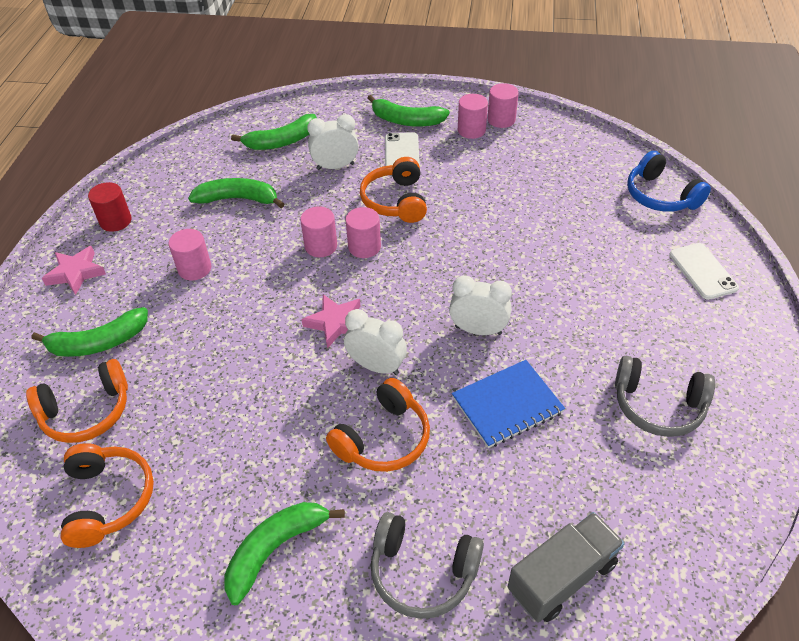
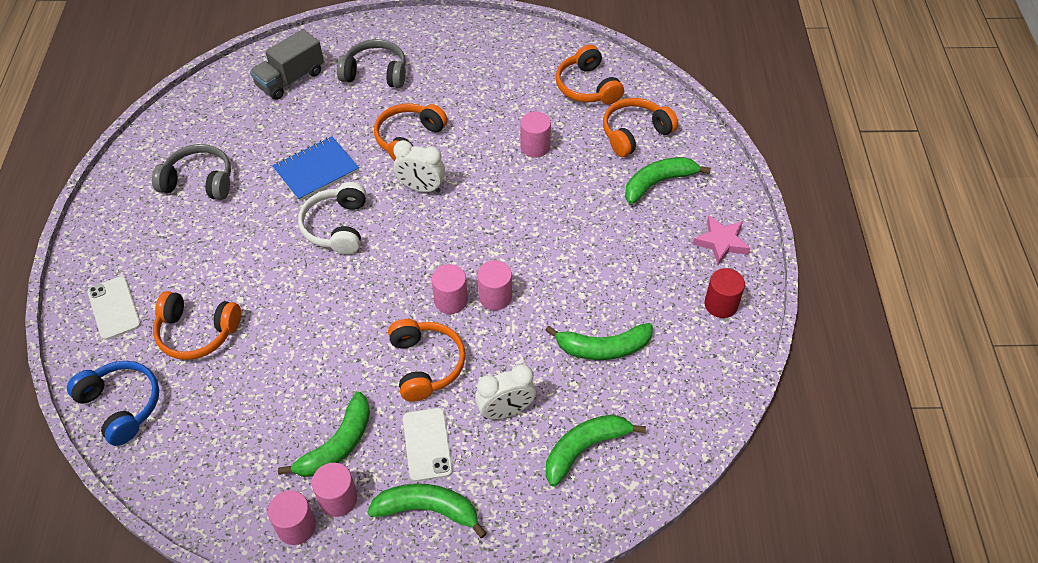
camera: 170 degrees right, 5 degrees up
pink cylinder [169,229,211,281] -> pink cylinder moved to [520,112,551,158]
green banana [224,502,345,605] -> green banana moved to [278,392,370,477]
pink star [302,294,360,348] -> none
white clock [449,275,512,335] -> white headphones [298,182,366,254]
none -> orange headphones [153,291,241,360]

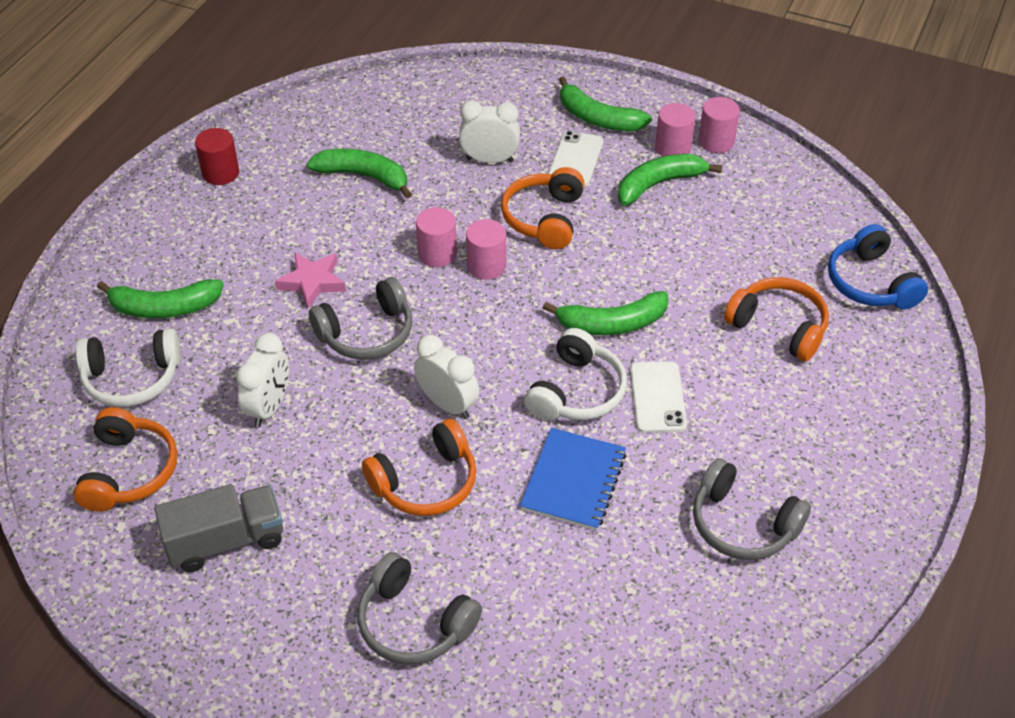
camera: 155 degrees left, 5 degrees down
white phone [87,276,141,340] -> white phone moved to [630,361,687,433]
grey truck [250,29,324,100] -> grey truck moved to [154,484,283,572]
blue notebook [272,136,359,201] -> blue notebook turned 60 degrees counterclockwise [520,428,627,531]
pink cylinder [520,112,551,158] -> white clock [236,333,289,427]
green banana [546,415,646,486] -> green banana moved to [543,291,668,335]
orange headphones [603,98,678,157] -> white headphones [76,328,181,407]
pink star [692,215,751,265] -> pink star moved to [275,252,346,309]
none -> grey headphones [309,277,412,360]

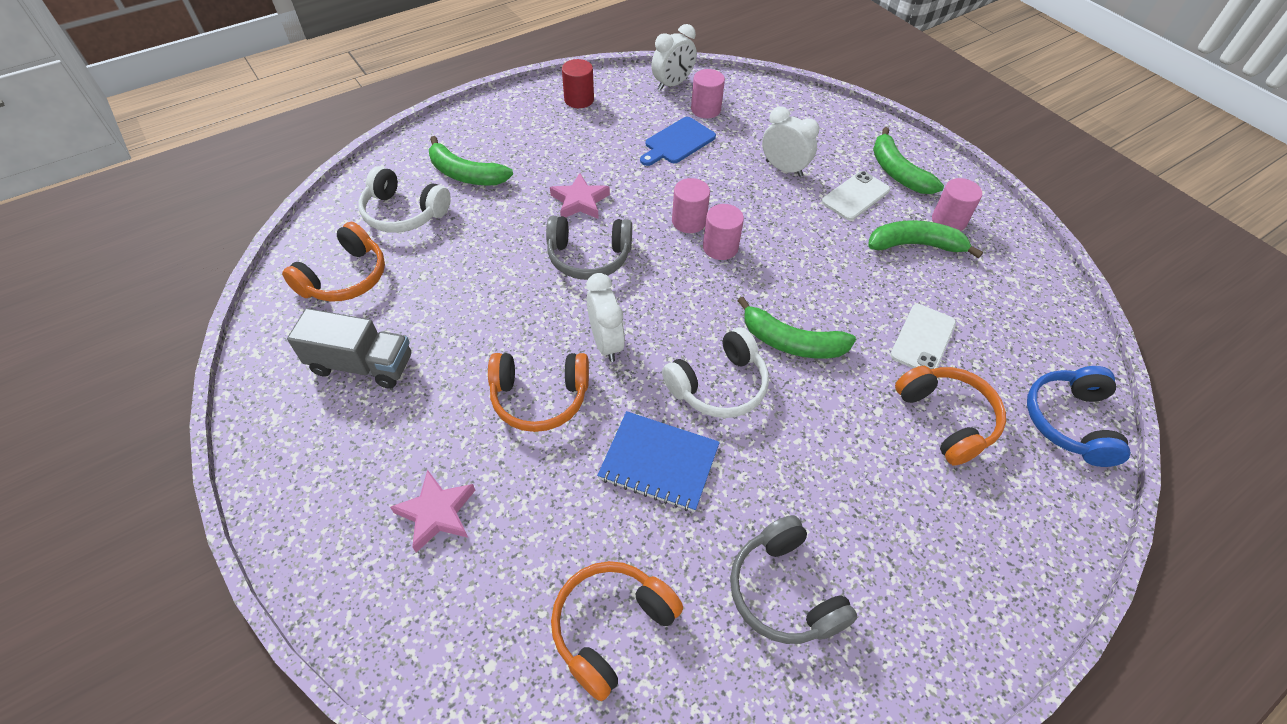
camera: 30 degrees right, 5 degrees up
white clock [236,333,289,427] -> white clock moved to [651,24,697,91]
green banana [307,149,412,198] -> blue cutting board [640,117,716,166]
grey headphones [357,552,482,664] -> pink star [390,470,475,553]
orange headphones [501,167,584,249] -> orange headphones moved to [551,561,683,701]
blue notebook [520,428,627,531] -> blue notebook turned 60 degrees clockwise [597,411,720,512]
white phone [630,361,687,433] -> white phone moved to [890,304,956,369]
pink cylinder [699,97,740,153] -> pink cylinder moved to [691,69,725,118]

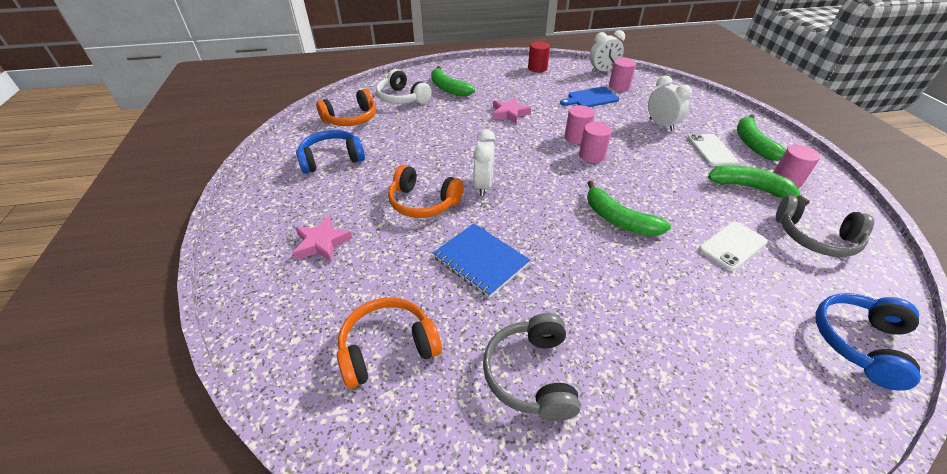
camera: 25 degrees right, 10 degrees down
grey truck [287,308,411,389] -> blue headphones [296,130,365,174]
grey headphones [546,216,632,280] -> grey headphones moved to [776,195,874,257]
white headphones [662,327,769,418] -> none
white phone [822,171,890,221] -> white phone turned 75 degrees counterclockwise [687,134,738,166]
orange headphones [895,366,1006,466] -> none

